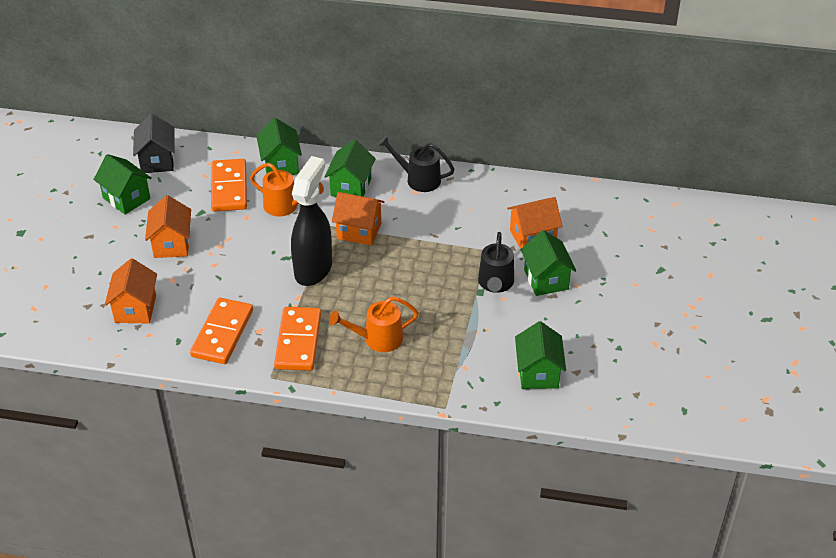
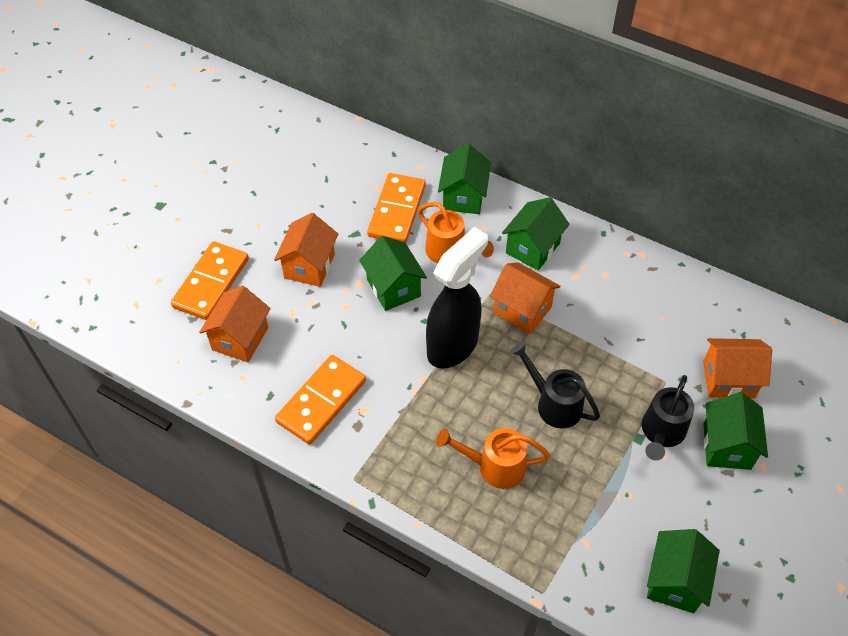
camera: 20 degrees right, 10 degrees up
green house [93,154,152,215] -> green house moved to [359,236,427,311]
black house [133,114,174,173] -> none
orange domino [274,307,321,371] -> orange domino moved to [171,241,249,320]
black watering can [378,135,455,192] -> black watering can moved to [510,342,600,428]

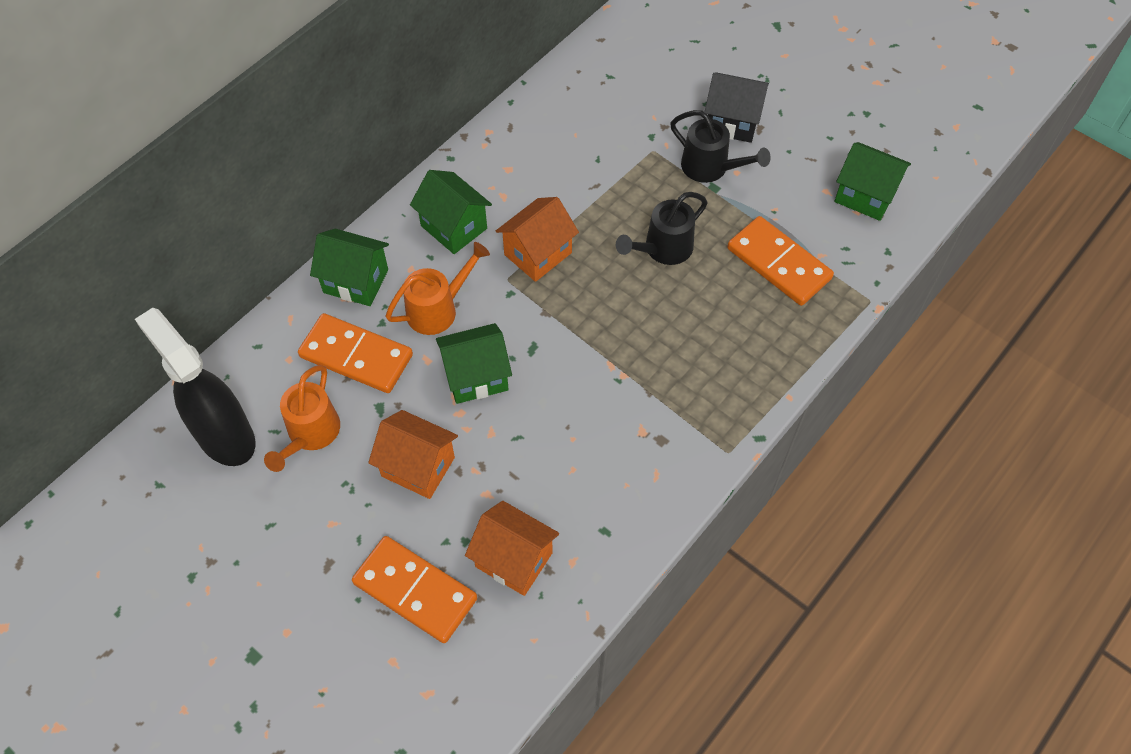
camera: 80 degrees left, 5 degrees up
orange domino [275,355,366,445] -> orange domino moved to [727,216,834,306]
black spray bottle [426,227,488,368] -> black spray bottle moved to [135,308,255,466]
orange watering can [436,428,550,489] -> orange watering can moved to [264,365,340,472]
orange house [703,338,772,398] -> none
green house [703,392,768,470] -> black house [705,72,769,143]

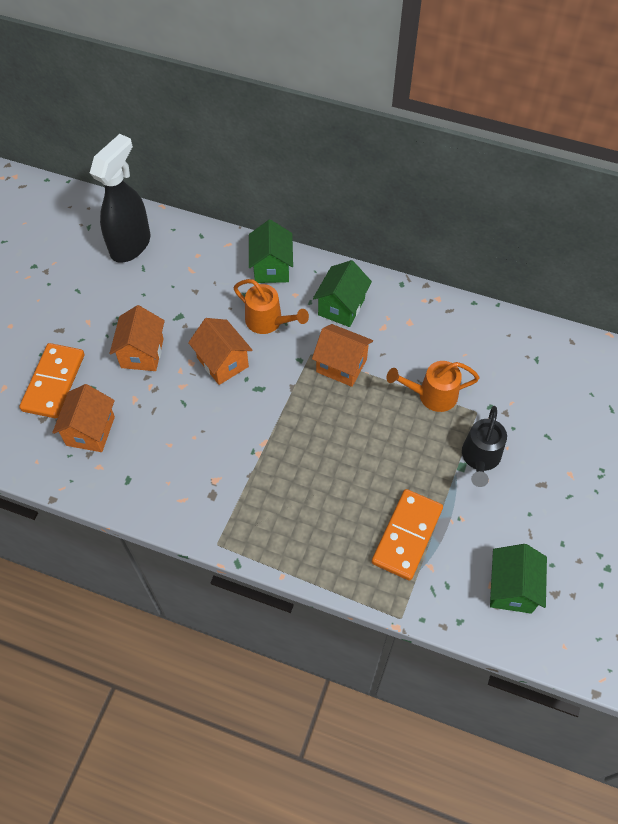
camera: 70 degrees right, 0 degrees up
orange watering can [264,365,340,472] -> orange watering can moved to [387,361,479,412]
orange domino [298,313,413,393] -> none
green house [436,323,512,404] -> orange house [188,318,253,385]
black watering can [616,192,708,265] -> none
black house [705,72,769,143] -> none

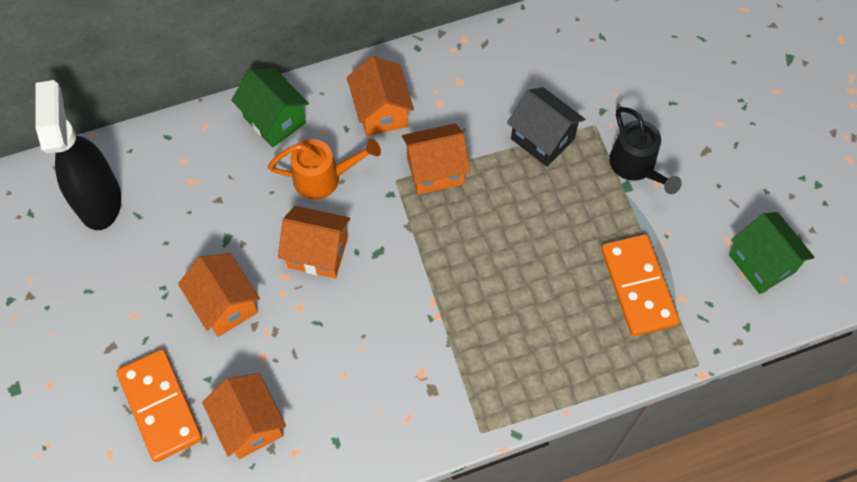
camera: 40 degrees left, 5 degrees up
green house [313,260,372,327] -> orange house [347,56,414,136]
orange watering can [387,361,479,412] -> black house [507,87,585,167]

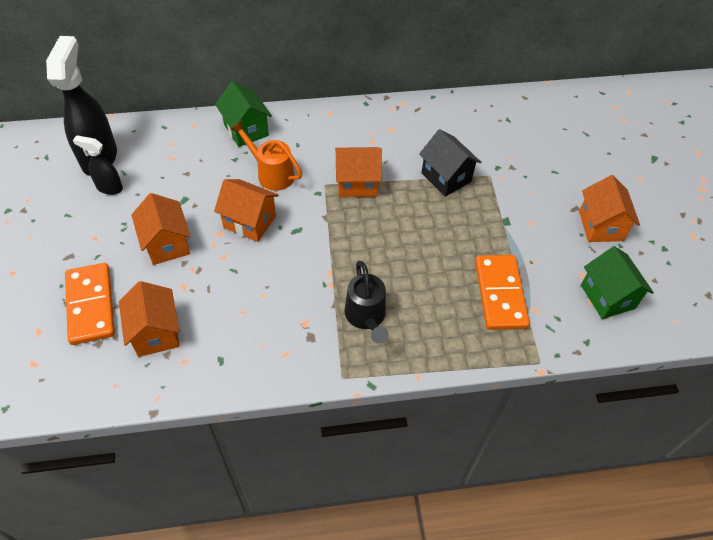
camera: 10 degrees right, 10 degrees down
orange watering can [268,139,381,200] -> orange watering can turned 150 degrees counterclockwise [230,121,302,191]
orange house [347,56,414,136] -> orange house moved to [579,175,640,242]
black watering can [609,107,682,194] -> black watering can moved to [344,261,389,344]
none -> black spray bottle [73,135,123,195]

